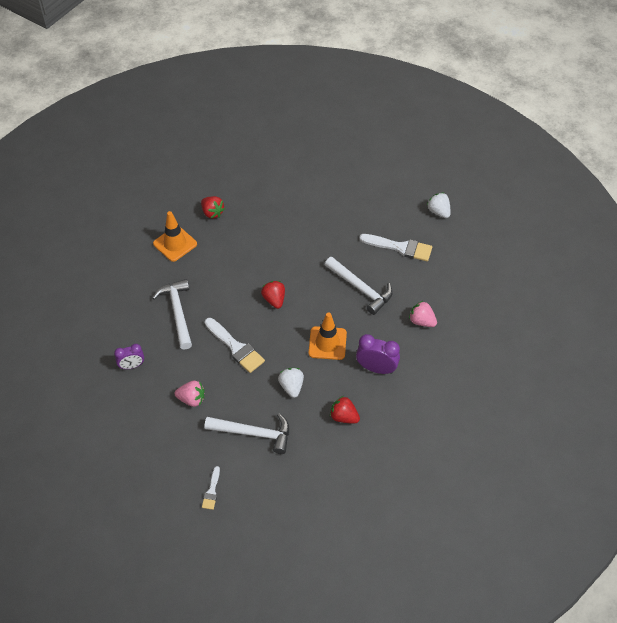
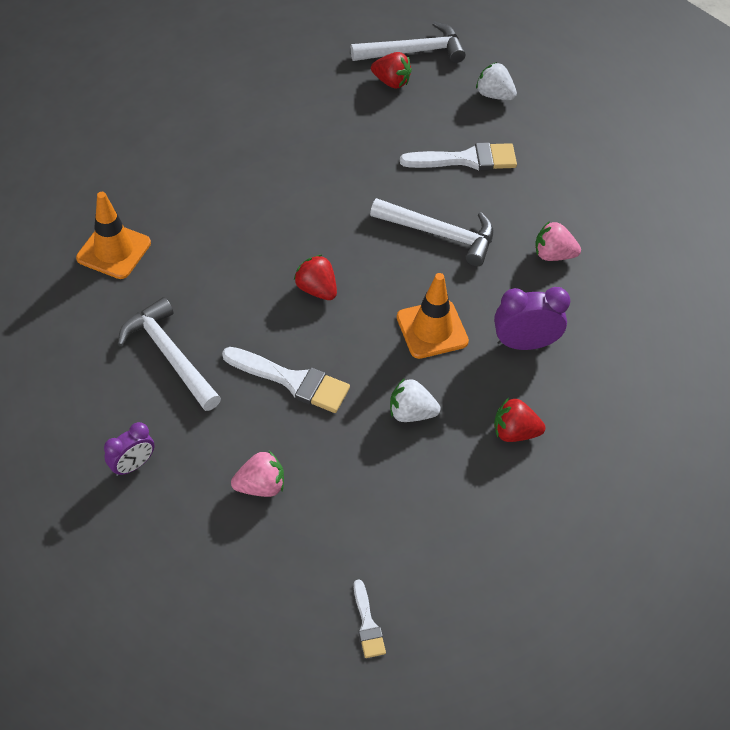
camera: 25 degrees left, 0 degrees up
red strawberry [201,196,225,219] -> red strawberry moved to [371,52,412,89]
white hammer [204,413,289,454] -> white hammer moved to [351,21,466,63]
white strawberry [278,368,304,398] -> white strawberry turned 45 degrees counterclockwise [390,378,440,422]

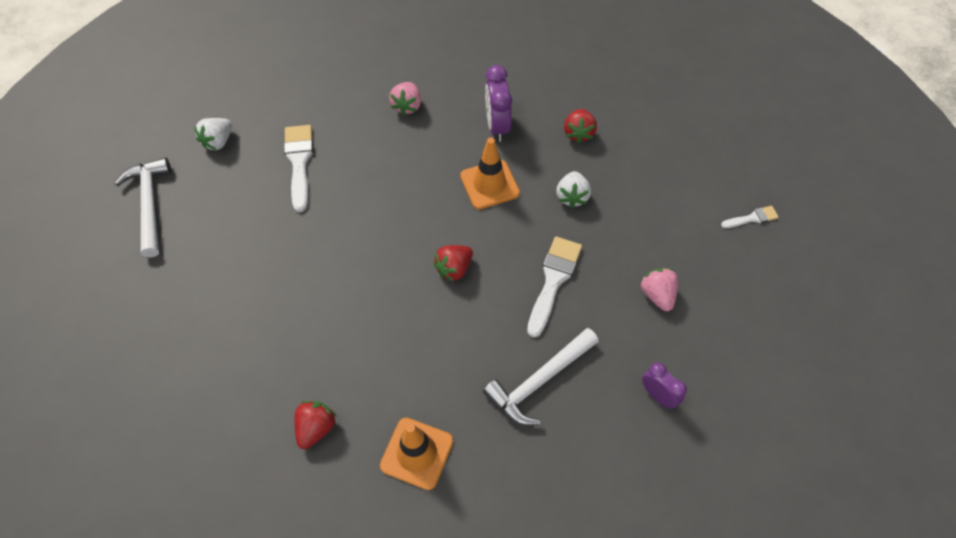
camera: 90 degrees left, 5 degrees up
white hammer [370,198,494,267] -> none
red strawberry [371,52,412,89] -> red strawberry moved to [294,401,336,449]

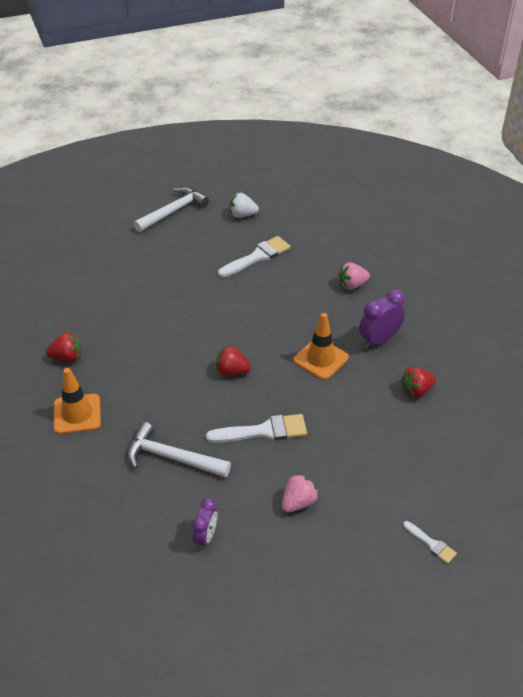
camera: 60 degrees right, 15 degrees down
white strawberry [556,171,591,208] -> none

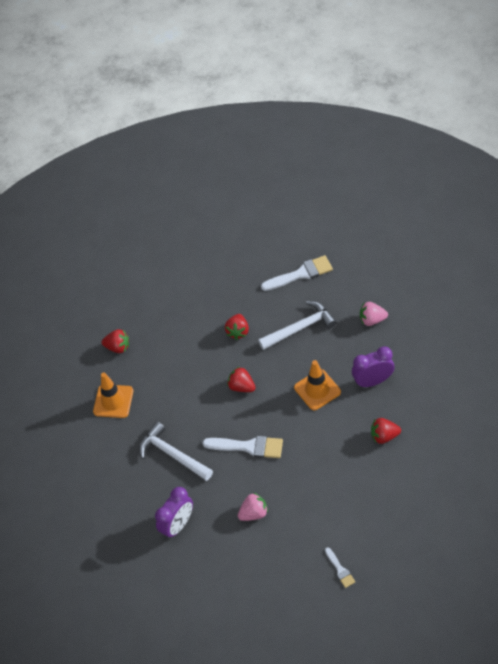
camera: 25 degrees right, 10 degrees up
white hammer [134,187,209,232] -> white hammer moved to [258,301,337,350]
purple clock [193,498,218,549] -> purple clock [155,487,193,539], size x1.52
white strawberry [230,193,259,218] -> none
none -> red strawberry [225,314,249,340]

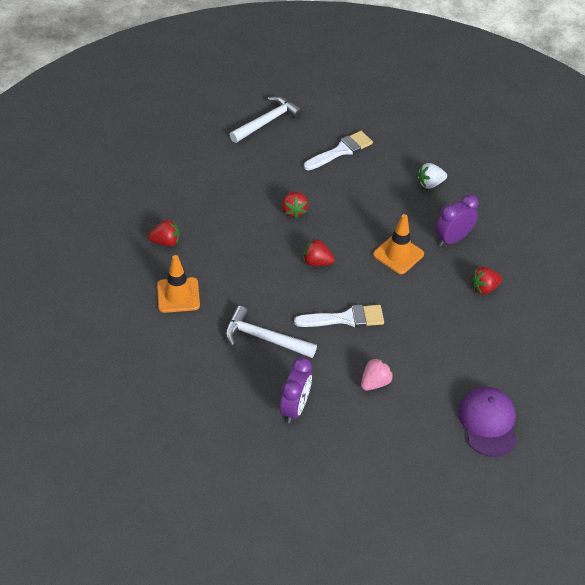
camera: 25 degrees left, 5 degrees down
white hammer [258,301,337,350] -> white hammer moved to [229,96,303,143]
white brush [325,547,355,588] -> purple cap [458,387,517,457]
pink strawberry [360,302,388,326] -> white strawberry [418,163,447,189]

